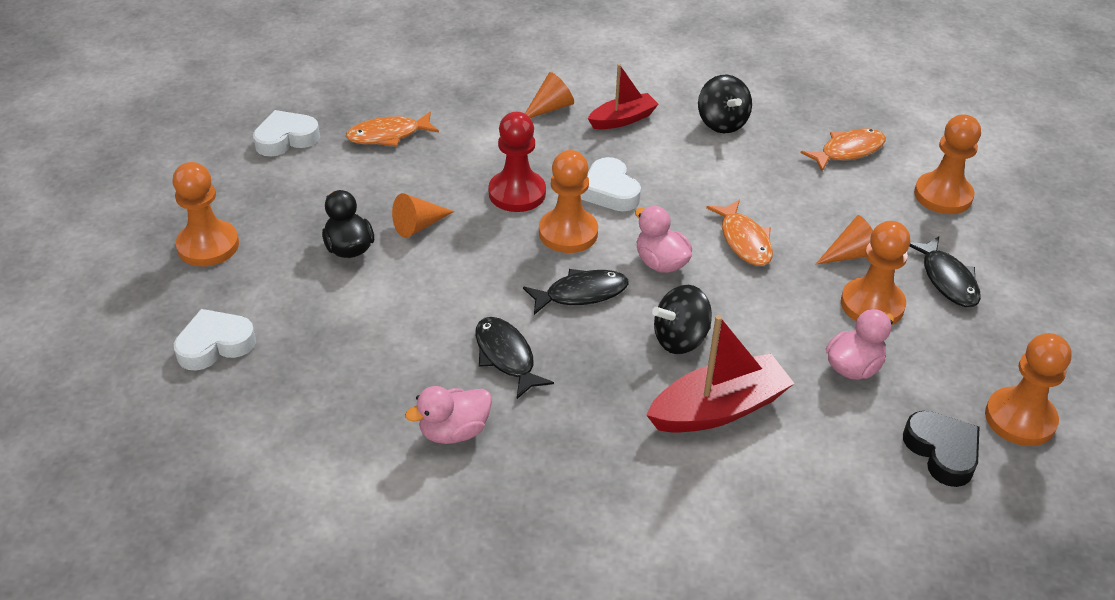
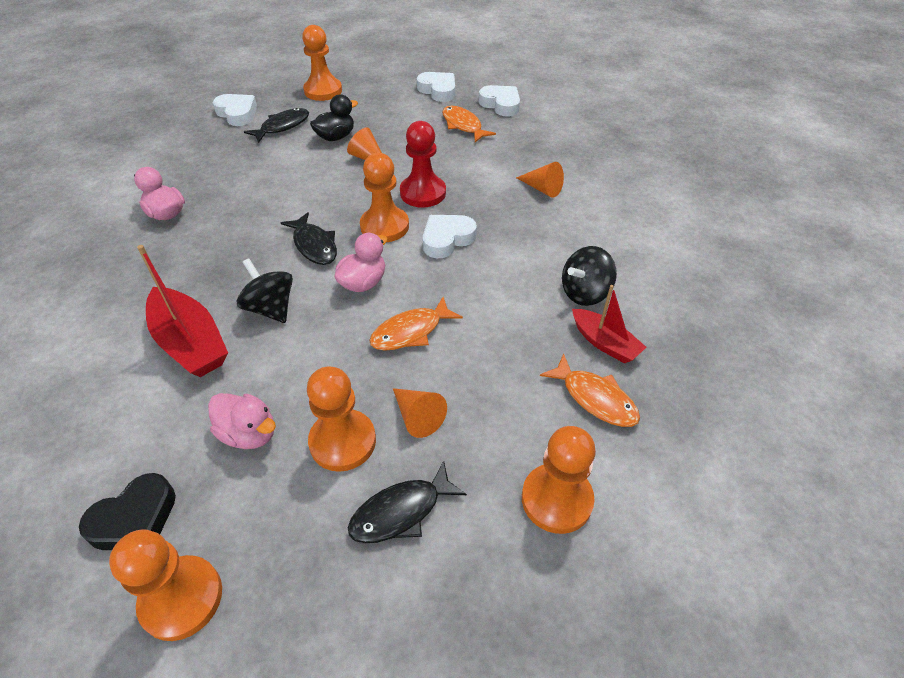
camera: 75 degrees right, 5 degrees up
black fish [475,317,554,399] -> black fish moved to [244,108,309,143]
red boat [588,64,659,129] -> red boat moved to [572,285,646,363]
none -> white heart [479,85,520,117]

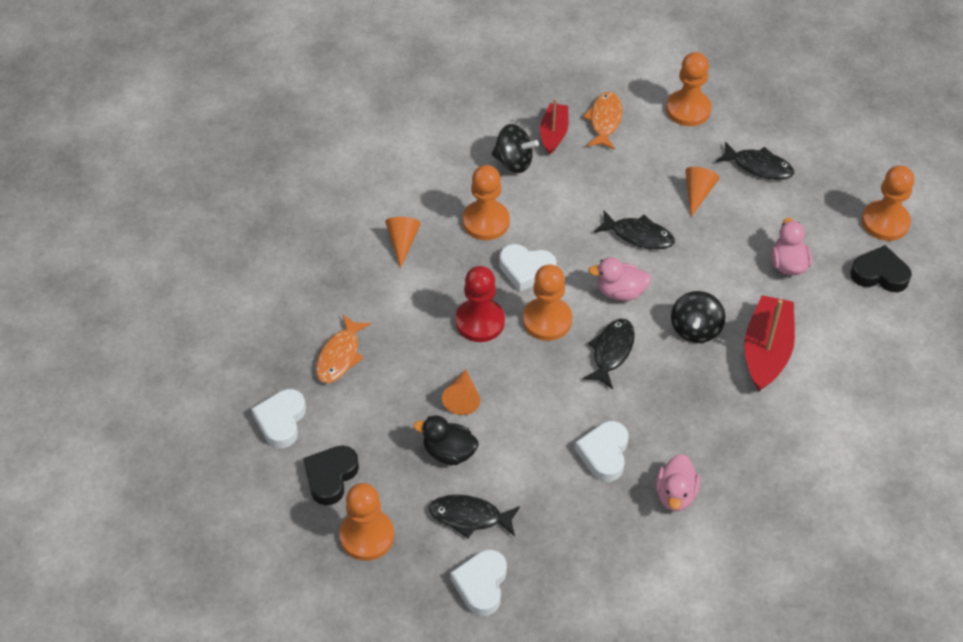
camera: 125 degrees left, 5 degrees up
orange pawn [307,366,376,472] -> orange pawn moved to [463,165,510,240]
orange fish [369,297,463,351] -> black fish [594,211,675,249]
white heart [479,85,520,117] -> white heart moved to [575,421,628,482]
none -> black heart [303,446,359,505]

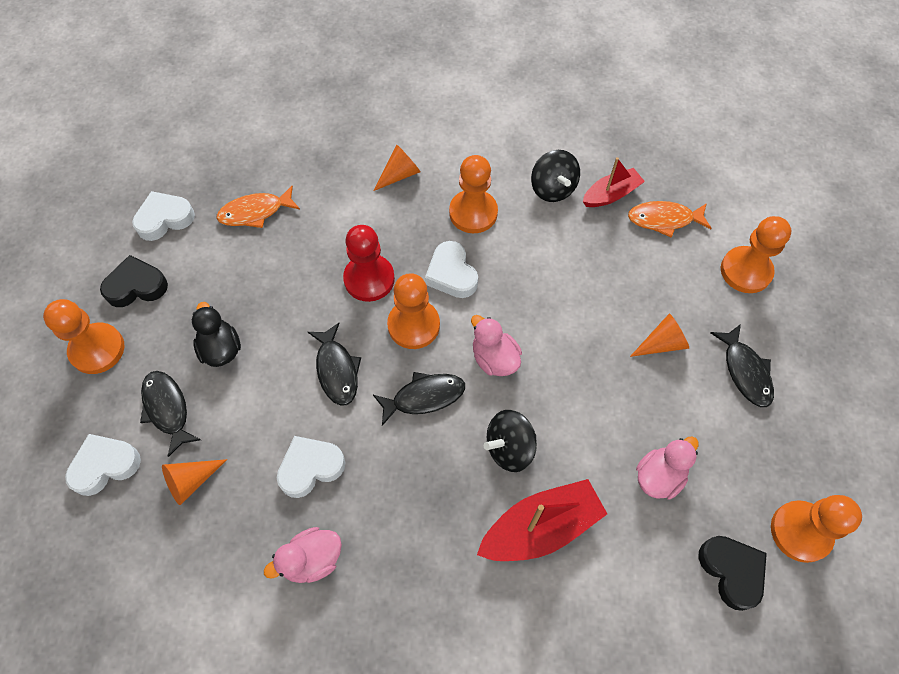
camera: 50 degrees right, 10 degrees up
orange cone [442,369,480,415] -> orange cone moved to [162,459,227,505]
orange fish [583,92,622,150] -> orange fish turned 150 degrees counterclockwise [628,201,712,238]
black fish [594,211,675,249] -> black fish moved to [308,323,361,405]

